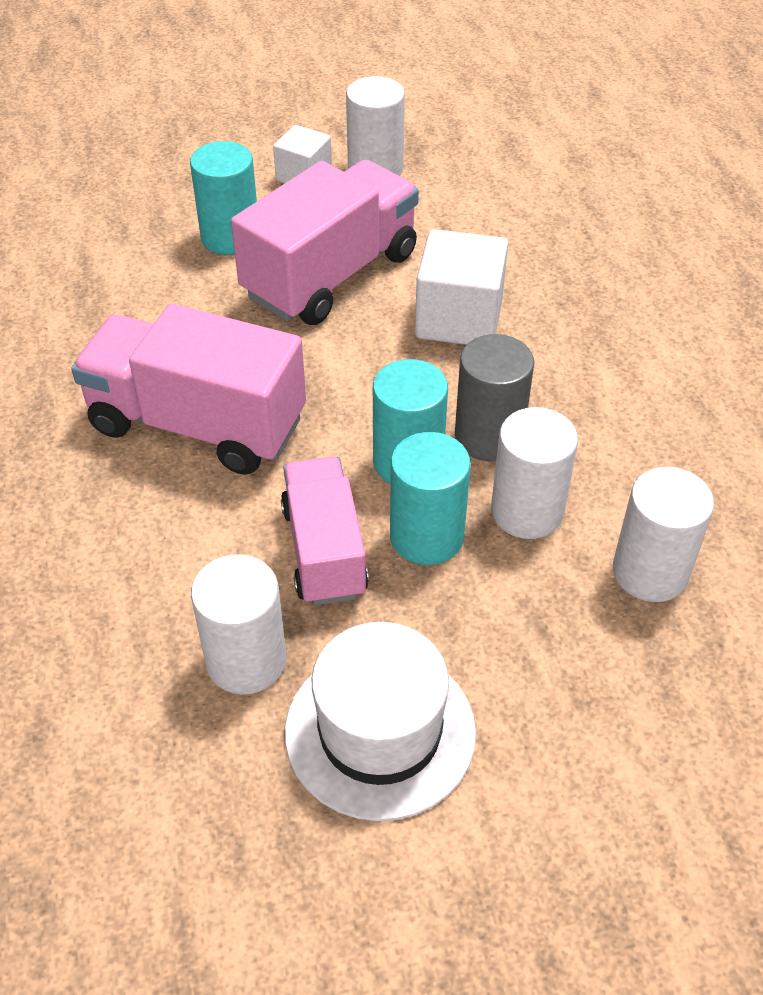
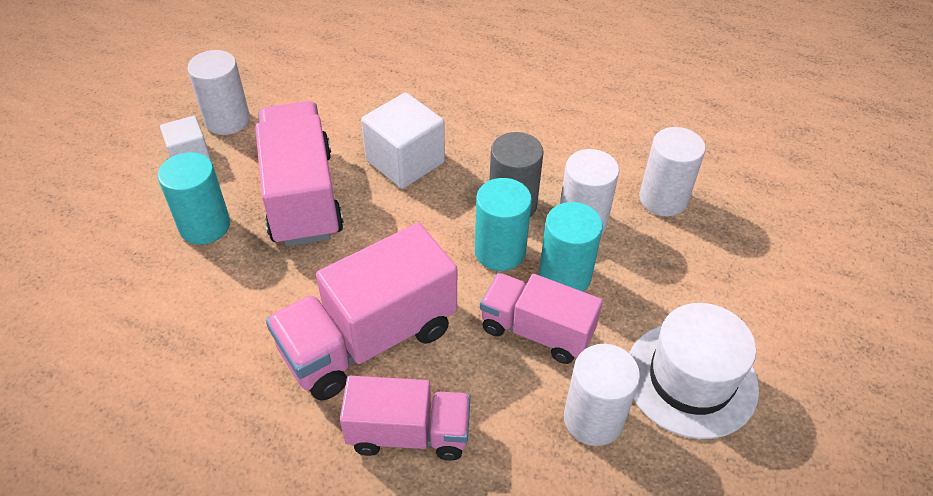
camera: 55 degrees left, 0 degrees up
none -> pink truck [340,376,470,461]

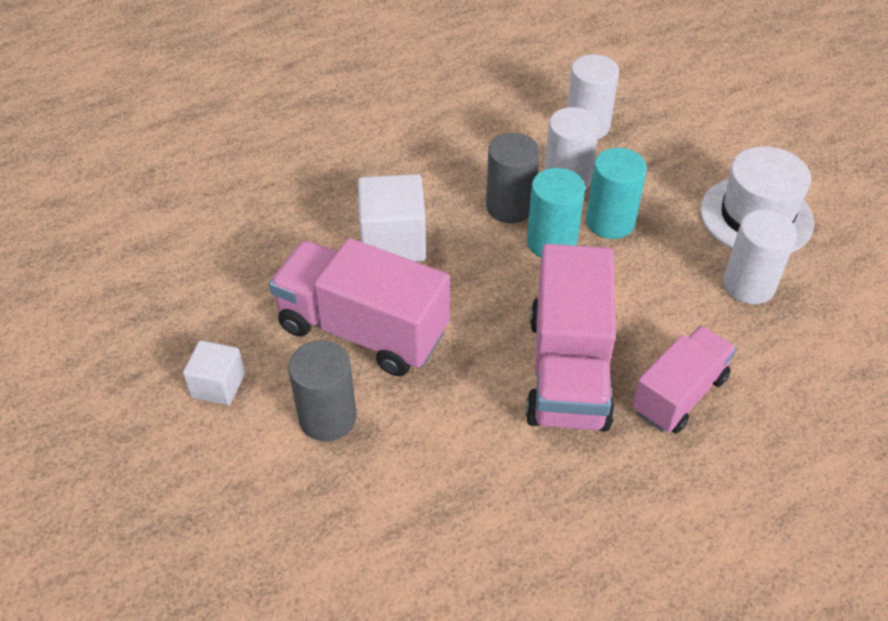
camera: 50 degrees left, 0 degrees up
turquoise cylinder [158,152,230,245] -> grey cylinder [288,340,356,441]
white cylinder [187,50,250,135] -> none
pink truck [480,273,603,364] -> none

